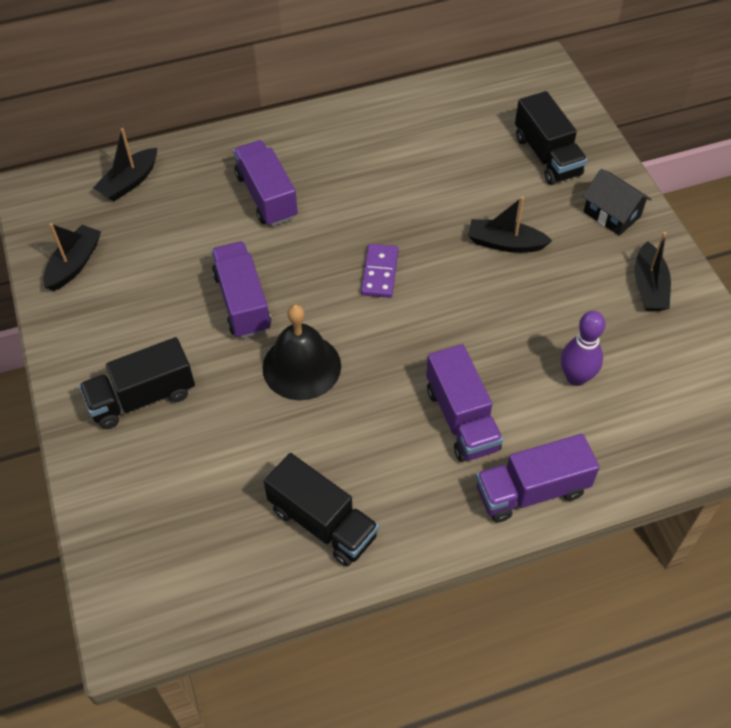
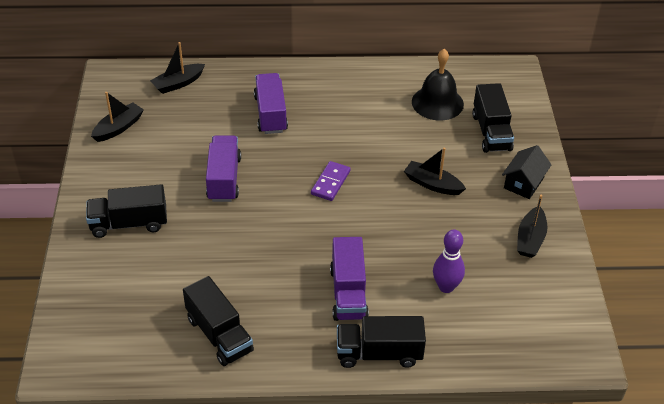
camera: 15 degrees right, 10 degrees down
black bell [263,304,341,400] -> black bell moved to [412,49,464,120]
purple truck [476,434,600,522] -> black truck [337,316,426,368]
black house [582,169,651,236] -> black house turned 60 degrees clockwise [502,145,552,199]

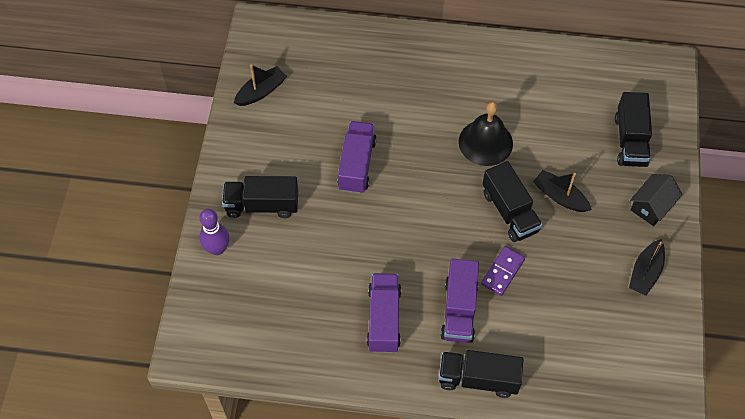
camera: 10 degrees right, 15 degrees up
black boat [150,42,205,94] -> none
black truck [183,276,254,366] -> black truck moved to [482,161,542,242]
purple truck [254,73,288,134] -> purple truck moved to [367,273,401,353]
purple domino [311,161,351,201] -> purple domino moved to [481,246,525,296]
black bell [412,49,464,120] -> black bell moved to [459,102,513,166]
purple bowling pin [433,229,465,293] -> purple bowling pin moved to [199,209,229,255]

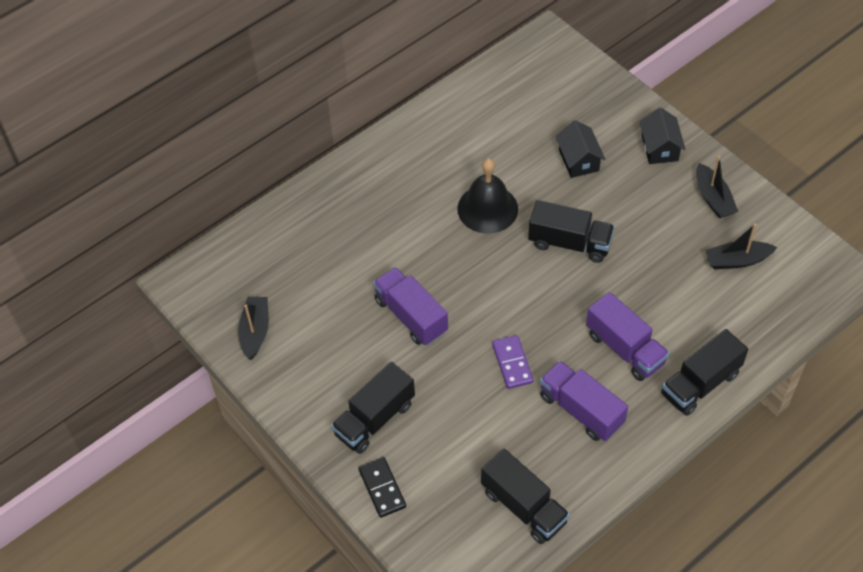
camera: 45 degrees left, 5 degrees down
purple bowling pin [199,209,229,255] -> black domino [358,457,406,518]
purple domino [481,246,525,296] -> purple domino moved to [492,335,534,389]
black boat [533,170,592,212] -> black boat moved to [705,224,777,269]
black truck [615,92,652,167] -> black truck moved to [481,448,570,544]
none -> black house [555,120,605,178]

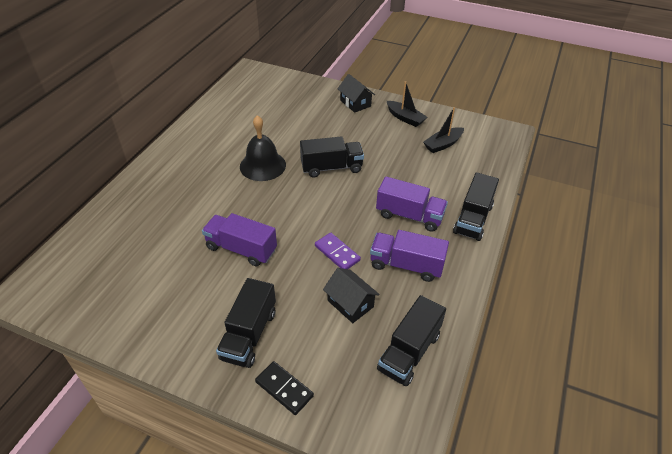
camera: 30 degrees left, 10 degrees down
black boat [238,297,269,360] -> none
black truck [481,448,570,544] -> black truck turned 105 degrees clockwise [377,295,446,386]
black house [555,120,605,178] -> black house moved to [323,268,380,323]

